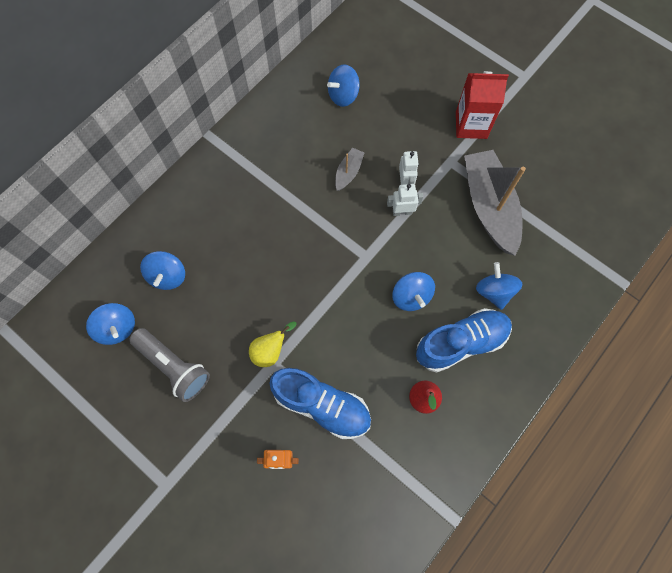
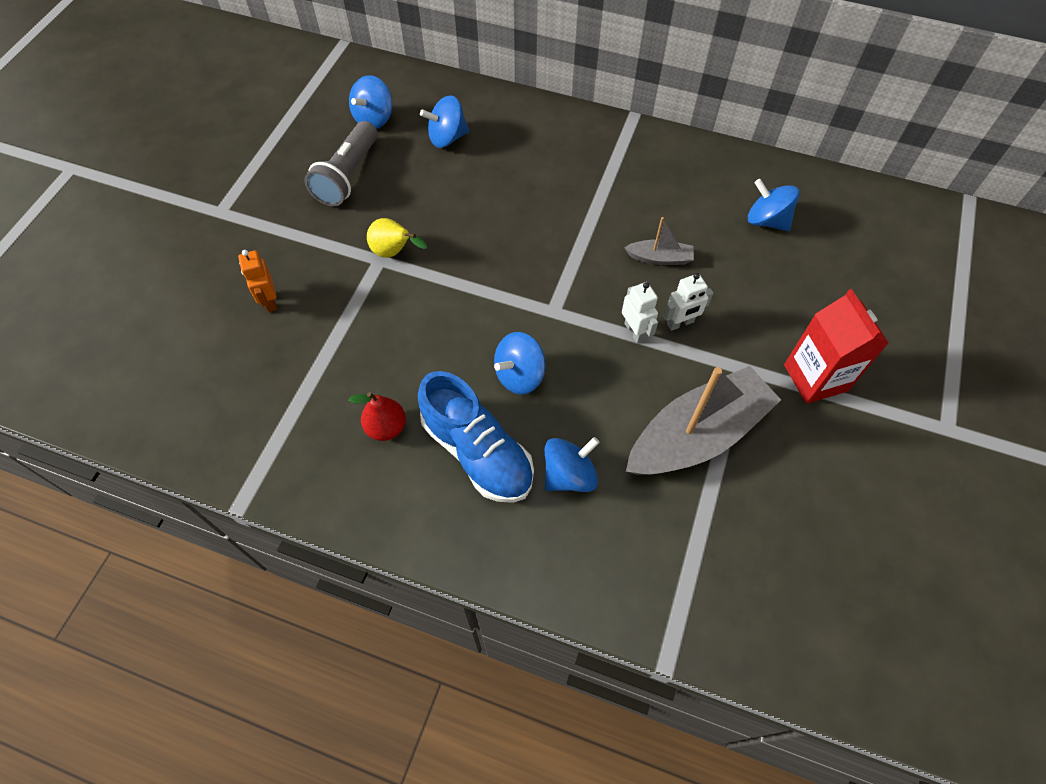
camera: 70 degrees right, 10 degrees down
blue shoe [269,368,371,439] -> none

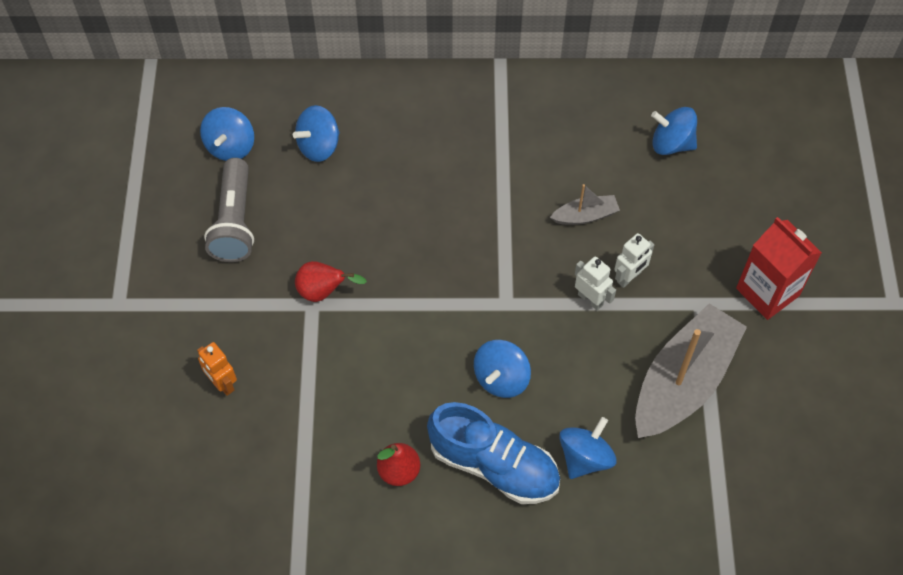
camera: 20 degrees left, 0 degrees up
yellow pear [367,218,427,258] -> red pear [295,261,367,302]

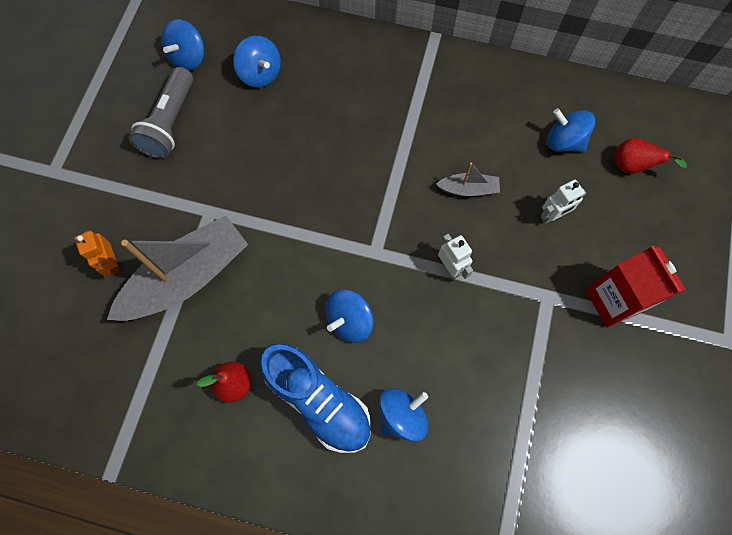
camera: 15 degrees right, 10 degrees up
blue spinning top [293,105,340,162] -> blue spinning top turned 105 degrees counterclockwise [233,36,281,88]
red pear [295,261,367,302] -> red pear moved to [614,138,687,174]
white robot [614,233,655,288] -> white robot moved to [541,180,586,224]
grey boat [635,303,747,438] -> grey boat moved to [107,216,248,321]

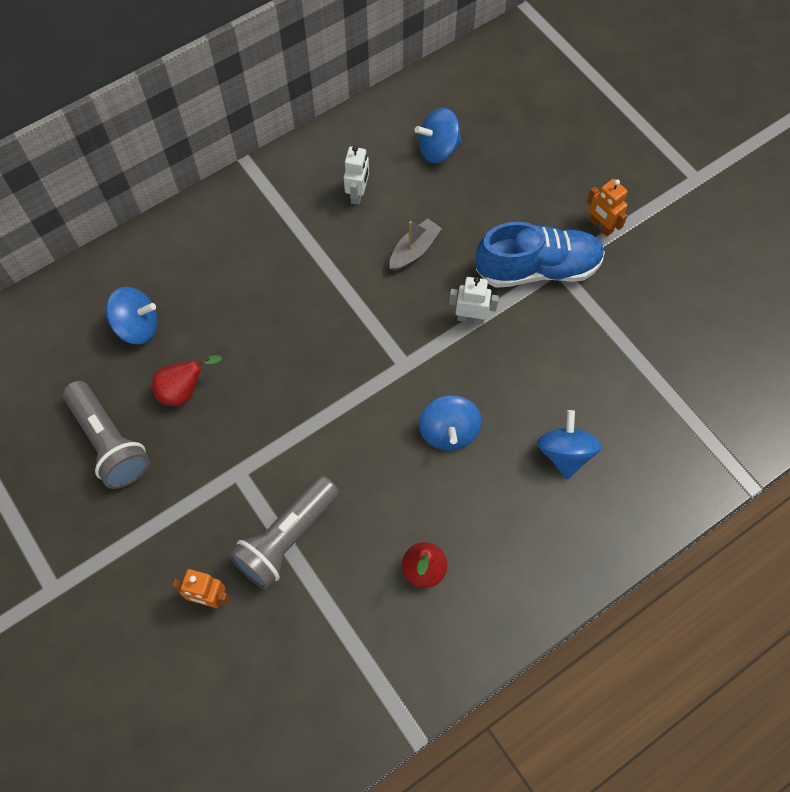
camera: 50 degrees left, 5 degrees down
grey boat [107,216,248,321] -> grey flashlight [229,476,339,590]
blue spinning top [161,19,204,71] -> none
blue shoe [260,343,371,453] -> blue shoe moved to [476,222,605,288]
white robot [541,180,586,224] -> white robot moved to [344,146,369,205]
red carton [586,245,686,328] -> orange robot [587,179,628,236]
red pear [614,138,687,174] -> red pear moved to [152,355,222,406]

